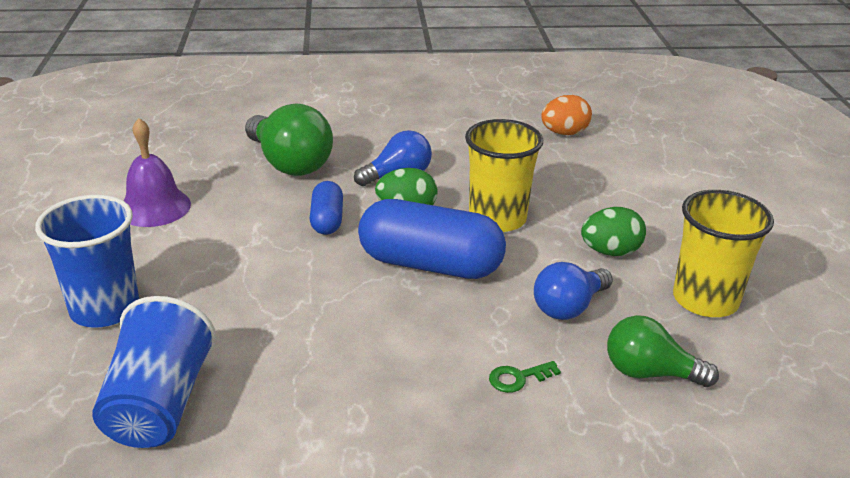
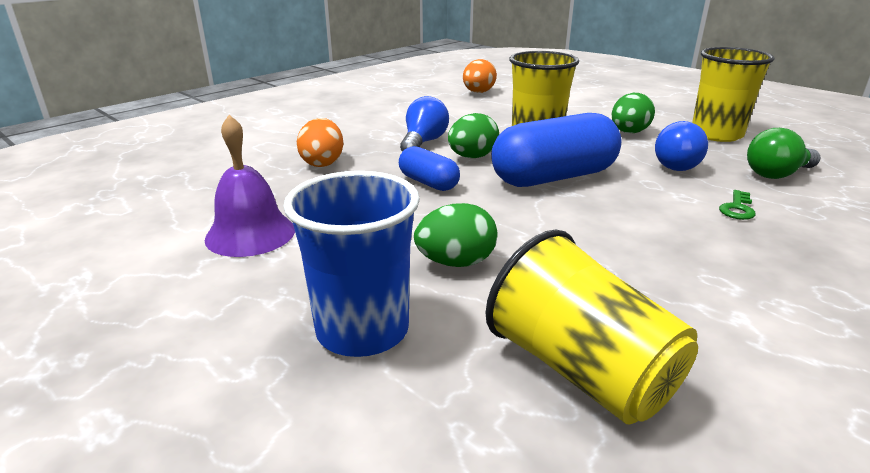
camera: 40 degrees left, 5 degrees down
blue cup [92,296,216,448] -> yellow cup [486,229,698,424]
green light bulb [245,103,333,176] -> orange egg [297,118,343,167]
none -> green egg [414,203,498,267]

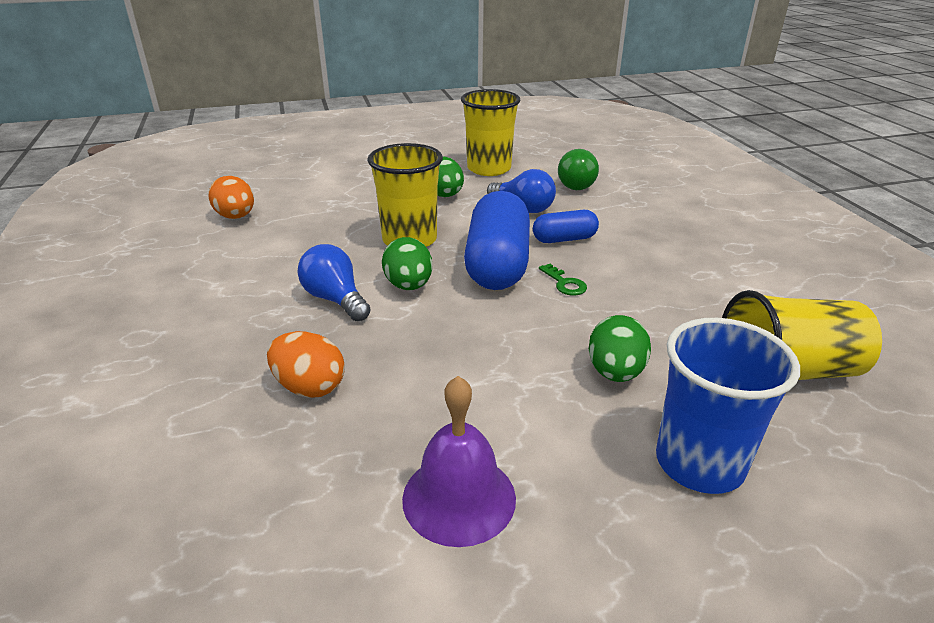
camera: 60 degrees left, 5 degrees up
blue capsule [399,146,460,191] -> blue capsule moved to [533,210,599,243]
green key [719,190,756,220] -> green key moved to [539,264,587,296]

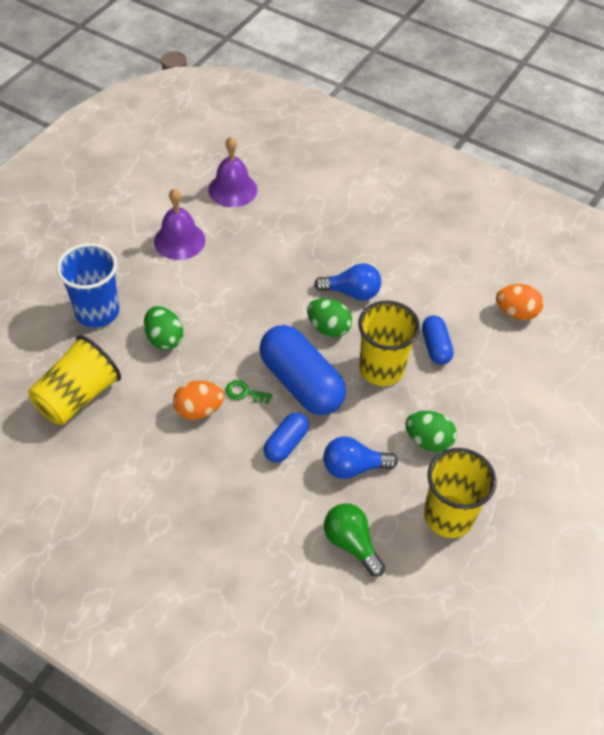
camera: 135 degrees right, 20 degrees up
orange egg [267,331,345,398] -> orange egg moved to [173,381,224,420]
none -> purple bell [208,137,257,207]
none -> blue capsule [422,315,454,365]

